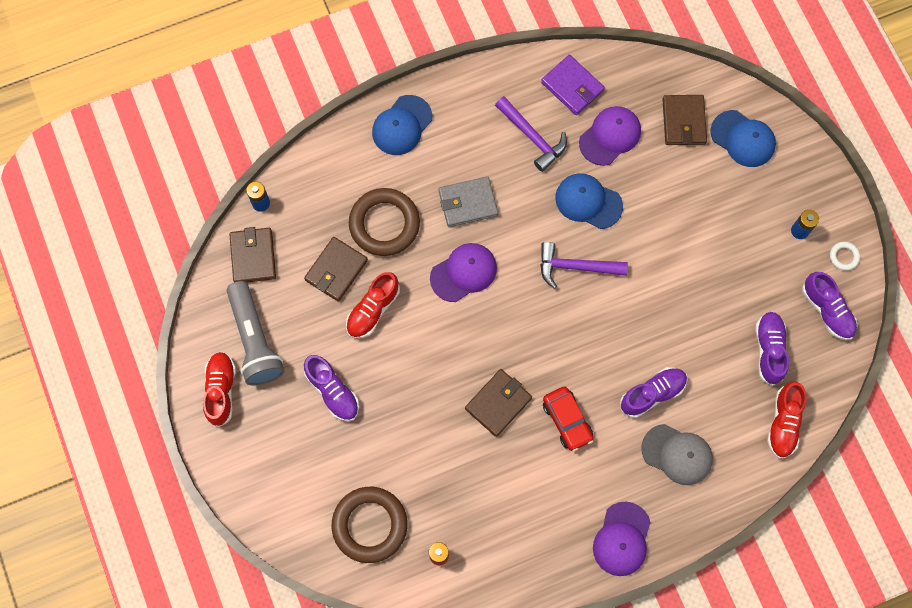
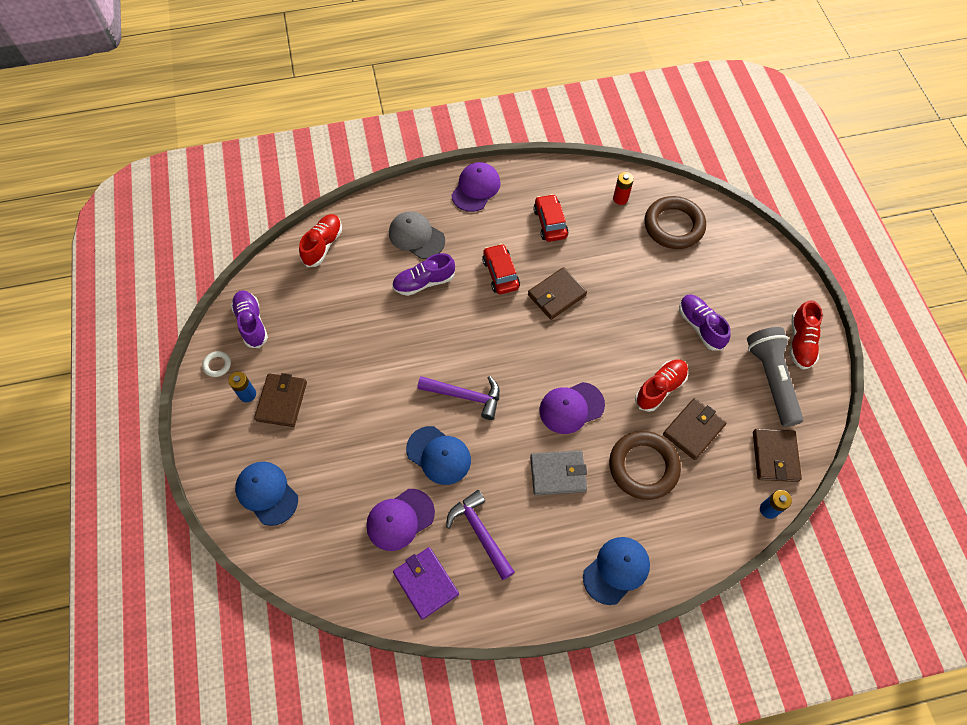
camera: 170 degrees left, 10 degrees down
brown wallet [662,95,707,145] -> brown wallet moved to [254,373,307,427]
purple shoe [756,311,789,386] -> none
none -> red car [533,194,569,242]

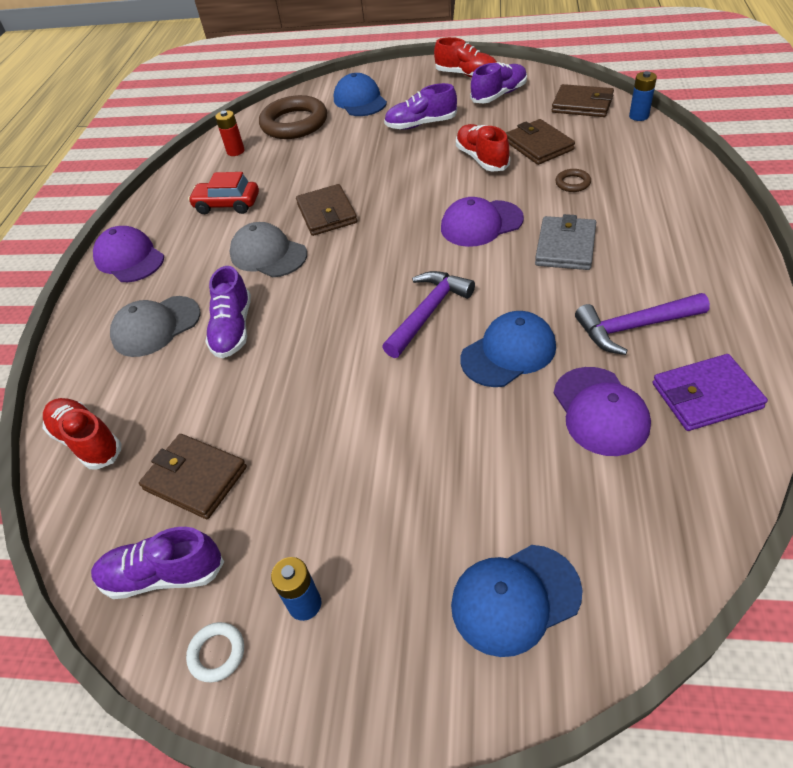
camera: 65 degrees left, 15 degrees down
brown wallet [254,373,307,427] -> brown wallet moved to [139,434,247,519]
red car [482,243,520,294] -> grey cap [230,222,307,277]
purple cap [539,382,605,434] -> purple cap turned 75 degrees clockwise [441,197,524,247]
blue cap [583,537,650,605] -> blue cap moved to [334,73,387,116]
brown ring [609,431,681,500] -> brown ring [555,169,591,192], size x0.42
grey flashlight [747,327,803,427] -> purple shoe [470,62,527,103]

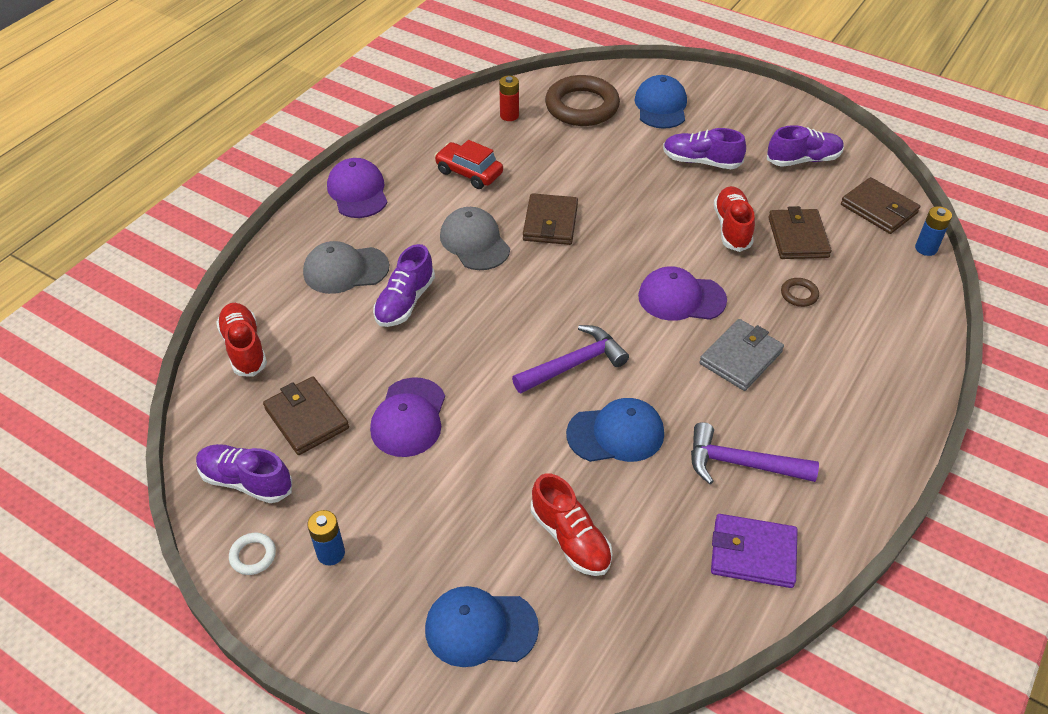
camera: 20 degrees right, 0 degrees up
red shoe [434,37,497,78] -> red shoe moved to [531,473,613,576]
purple cap [554,367,651,456] -> purple cap moved to [370,377,445,457]

